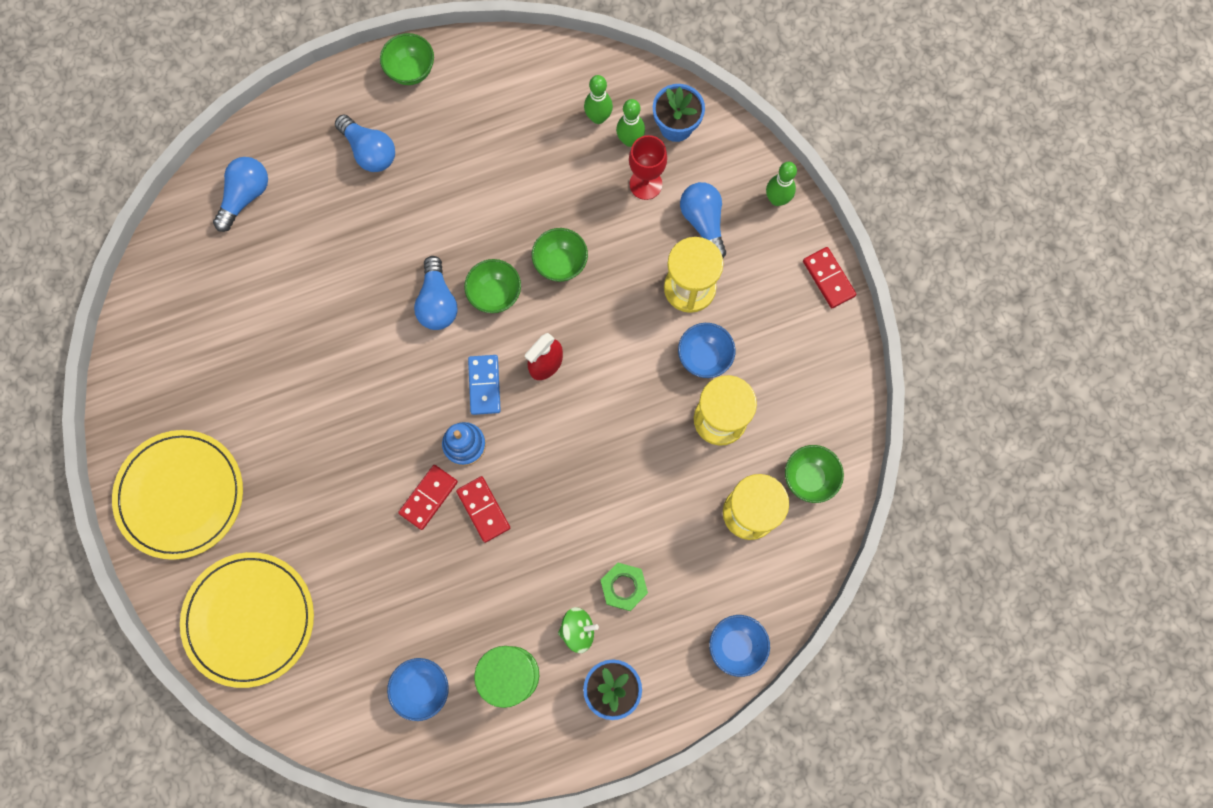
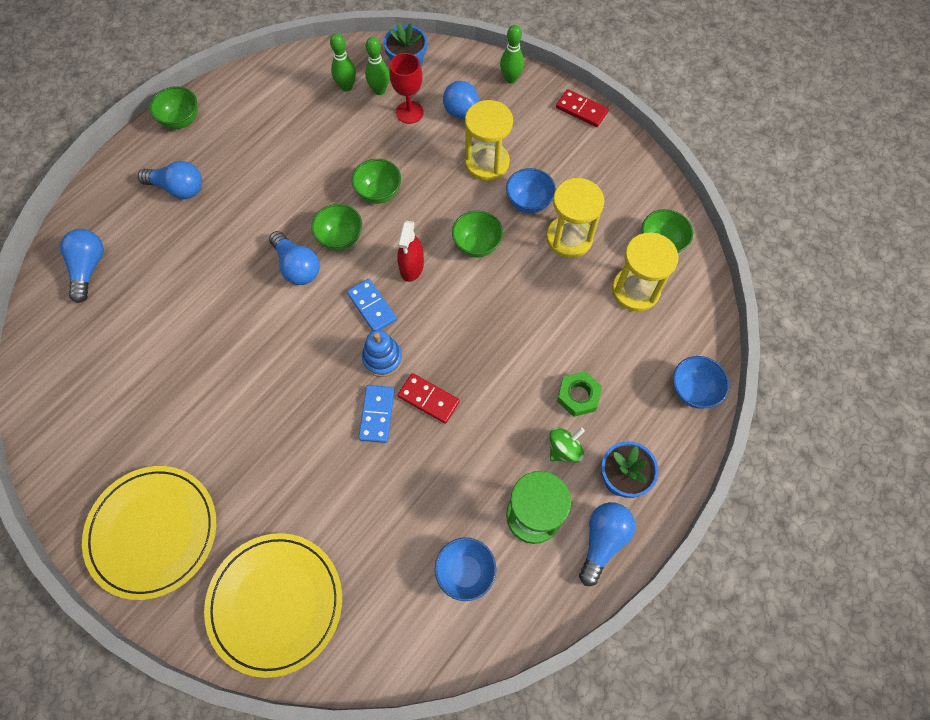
camera: 30 degrees left, 10 degrees down
red domino [398,465,458,530] -> blue domino [359,385,395,443]
none -> green bowl [452,211,503,258]
none -> blue light bulb [579,502,635,586]

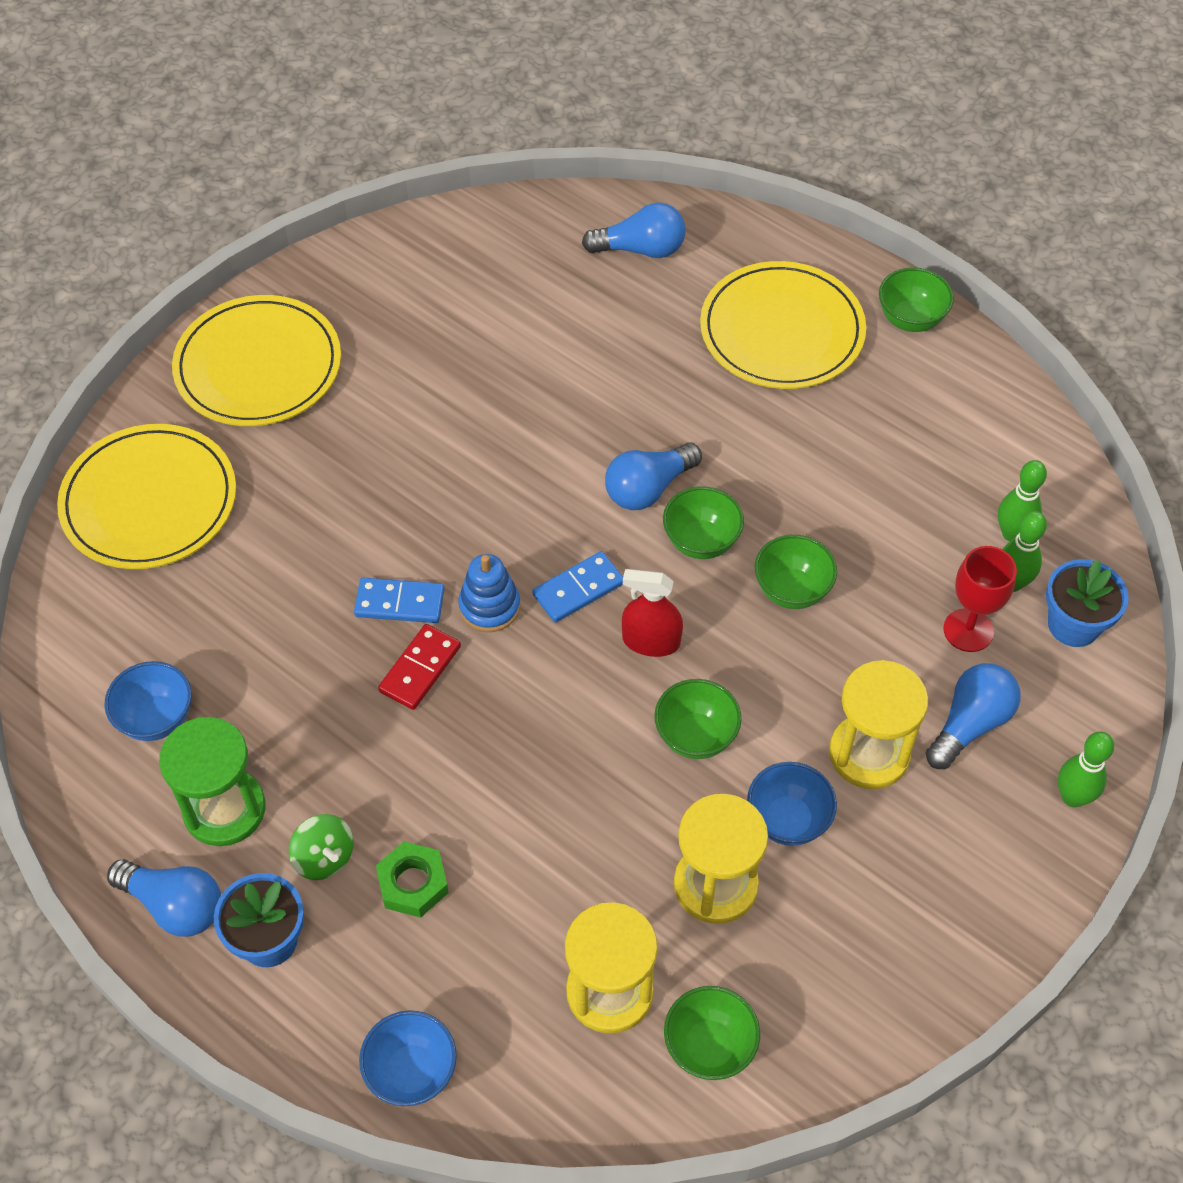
camera: 90 degrees right, 10 degrees down
blue light bulb [138,161,202,199] -> yellow plate [700,261,866,389]
red domino [556,89,609,127] -> none

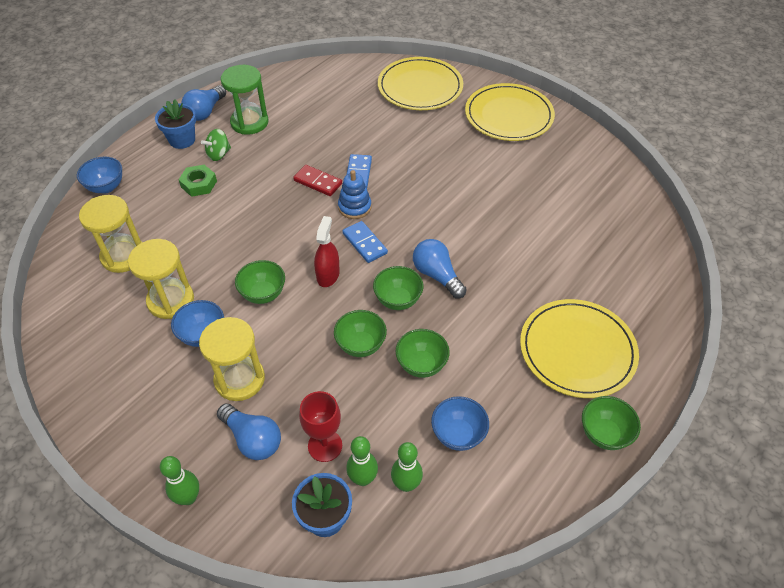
camera: 90 degrees right, 5 degrees down
blue bowl [104,661,192,741] -> blue bowl moved to [431,396,489,451]
blue light bulb [582,203,686,258] -> none
green bowl [664,986,760,1080] -> green bowl moved to [396,329,450,378]

